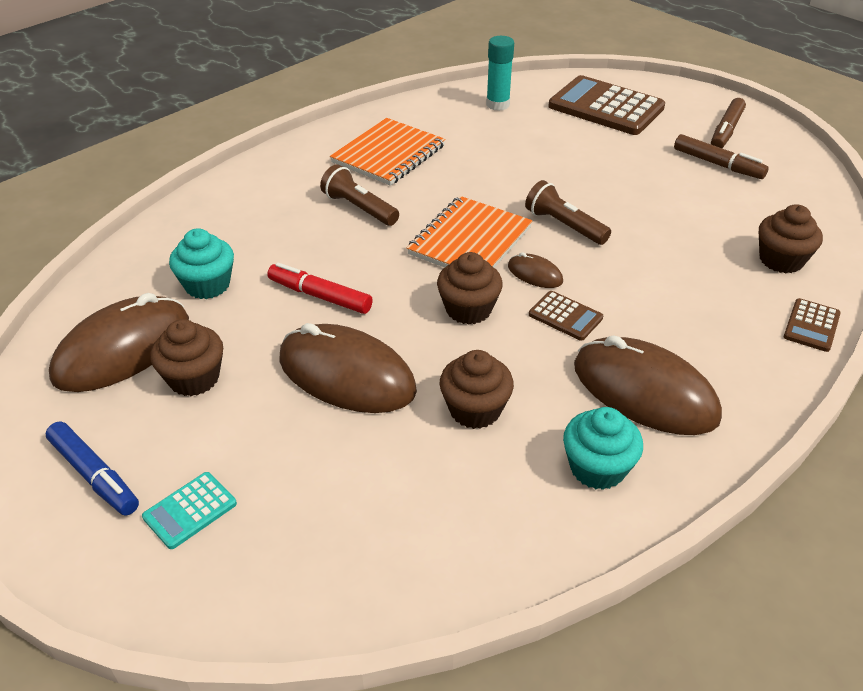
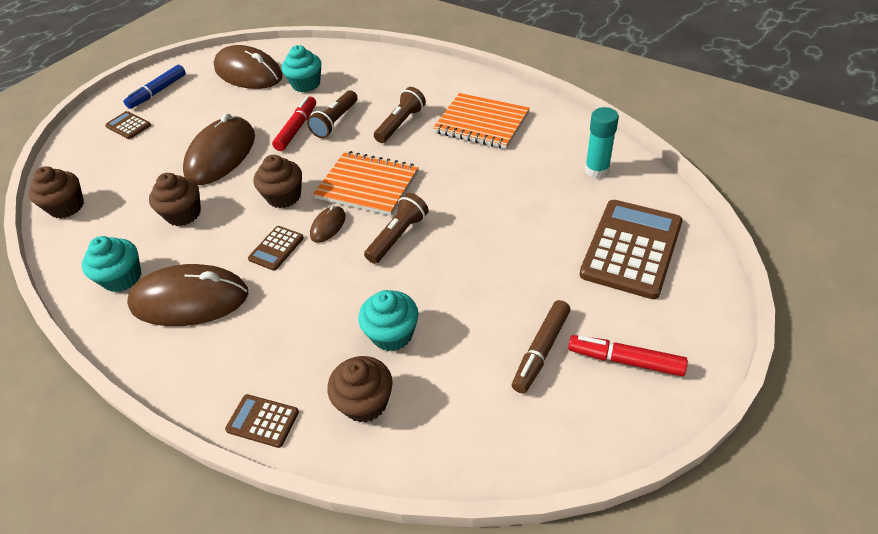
camera: 85 degrees right, 5 degrees up
turquoise calculator [142,472,237,549] -> brown calculator [105,111,151,139]
brown cupcake [150,319,223,396] -> brown cupcake moved to [28,166,84,219]
brown mouse [574,335,722,435] -> brown mouse turned 60 degrees clockwise [127,264,248,326]
brown marker [711,98,746,148] -> red marker [568,335,688,376]
none -> brown flashlight [307,90,358,138]
none -> turquoise cupcake [358,290,418,351]

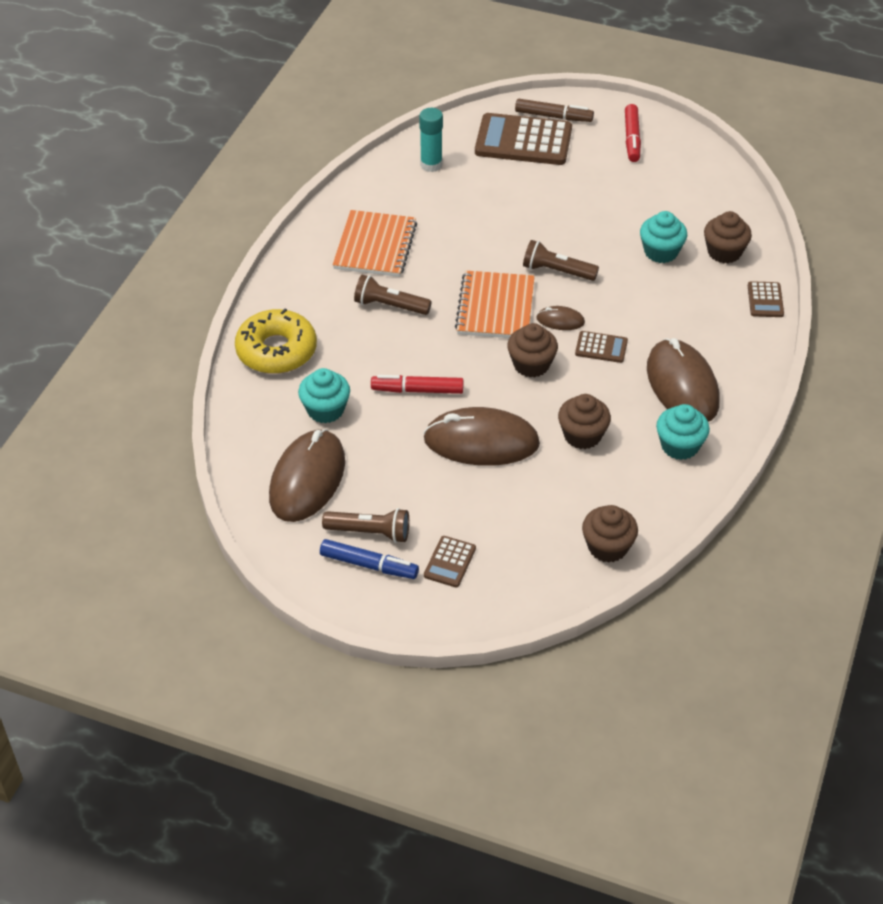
camera: 110 degrees left, 0 degrees up
brown flashlight [307,90,358,138] -> brown flashlight moved to [322,508,409,543]
brown marker [512,300,571,394] -> brown marker moved to [515,99,594,122]
none -> yellow donut [235,309,317,374]

